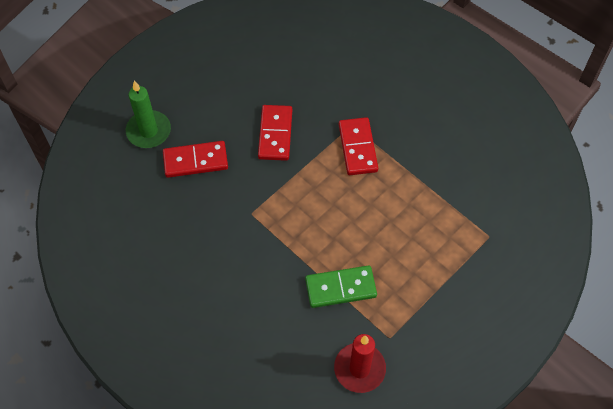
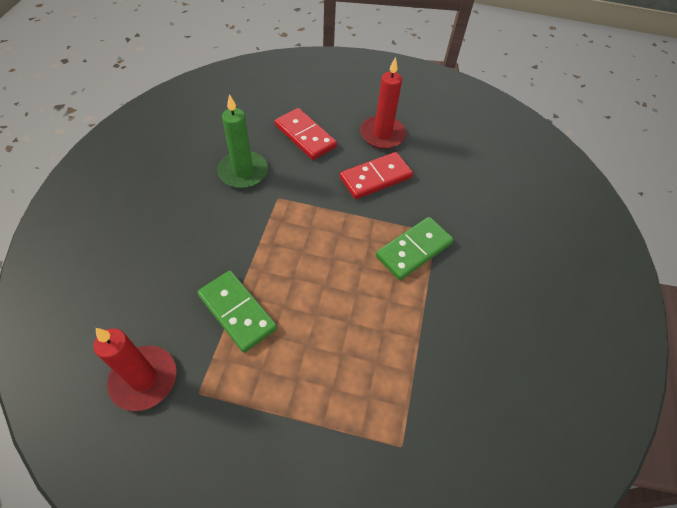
camera: 55 degrees right, 5 degrees down
green candle [126,81,171,148] -> green candle moved to [217,94,268,188]
red domino [339,117,378,175] -> green domino [376,217,454,280]
none -> red candle [360,57,406,149]

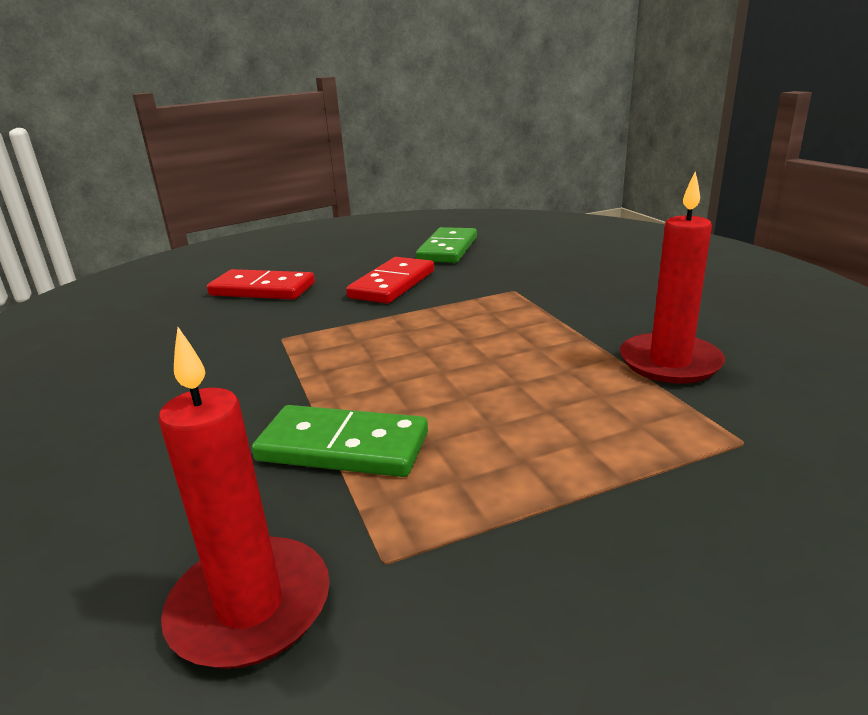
camera: 30 degrees left, 30 degrees down
green candle [217,94,268,188] -> none
red candle [360,57,406,149] -> red candle moved to [620,171,725,384]
green domino [376,217,454,280] -> green domino moved to [416,227,477,263]

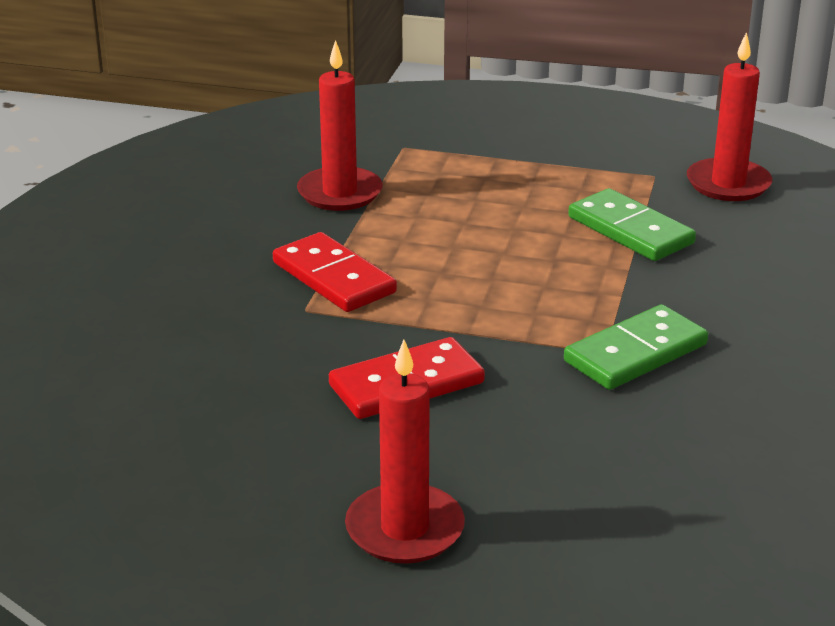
camera: 145 degrees left, 5 degrees up
red domino [207,269,315,300] -> red domino moved to [273,232,397,312]
green domino [416,227,477,263] -> green domino moved to [564,304,708,390]
none -> red candle [345,340,465,564]

